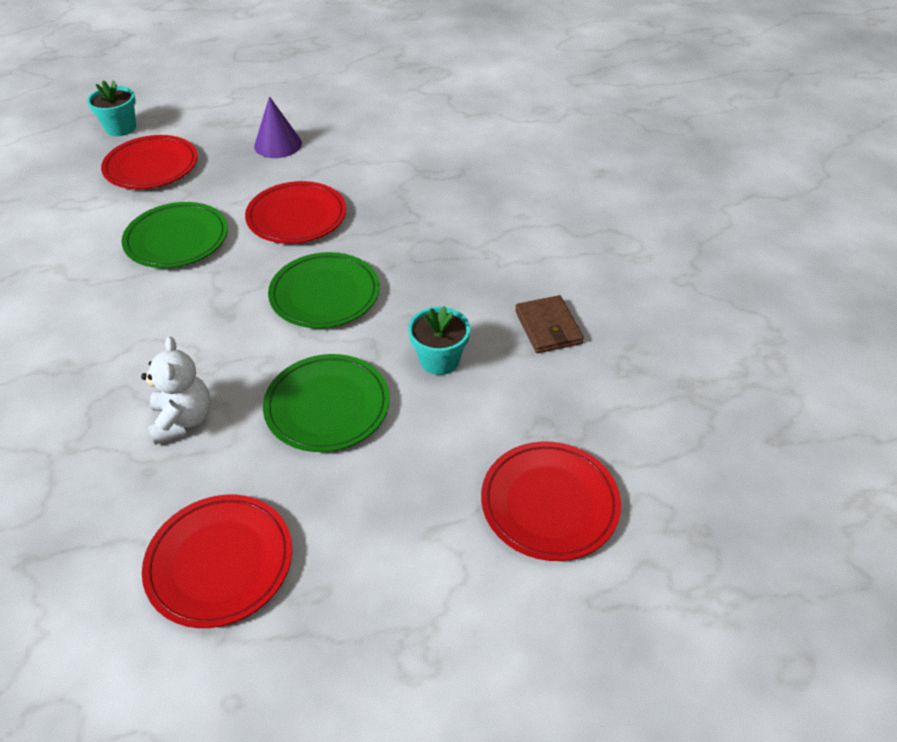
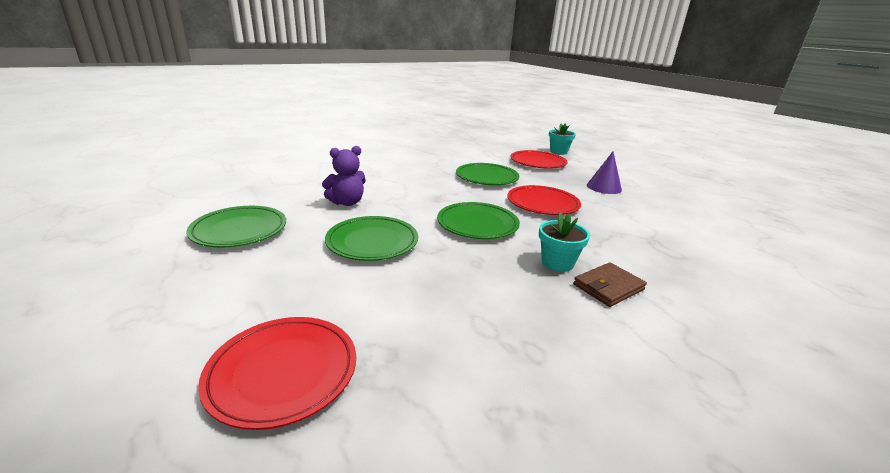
camera: 70 degrees right, 20 degrees down
white teddy bear [141,336,211,445] -> purple teddy bear [322,146,366,206]
red plate [142,495,292,628] -> green plate [186,206,286,248]
turquoise flower pot [408,306,470,375] -> turquoise flower pot moved to [539,213,590,272]
brown wallet [515,295,584,353] -> brown wallet moved to [573,262,647,307]

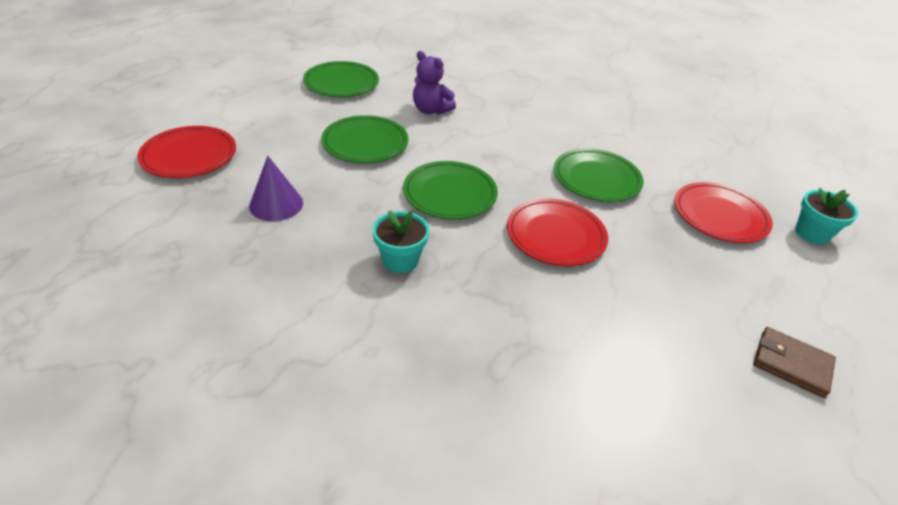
camera: 65 degrees right, 15 degrees up
brown wallet [573,262,647,307] -> brown wallet moved to [753,327,836,398]
purple cone [587,152,622,194] -> purple cone moved to [249,156,303,221]

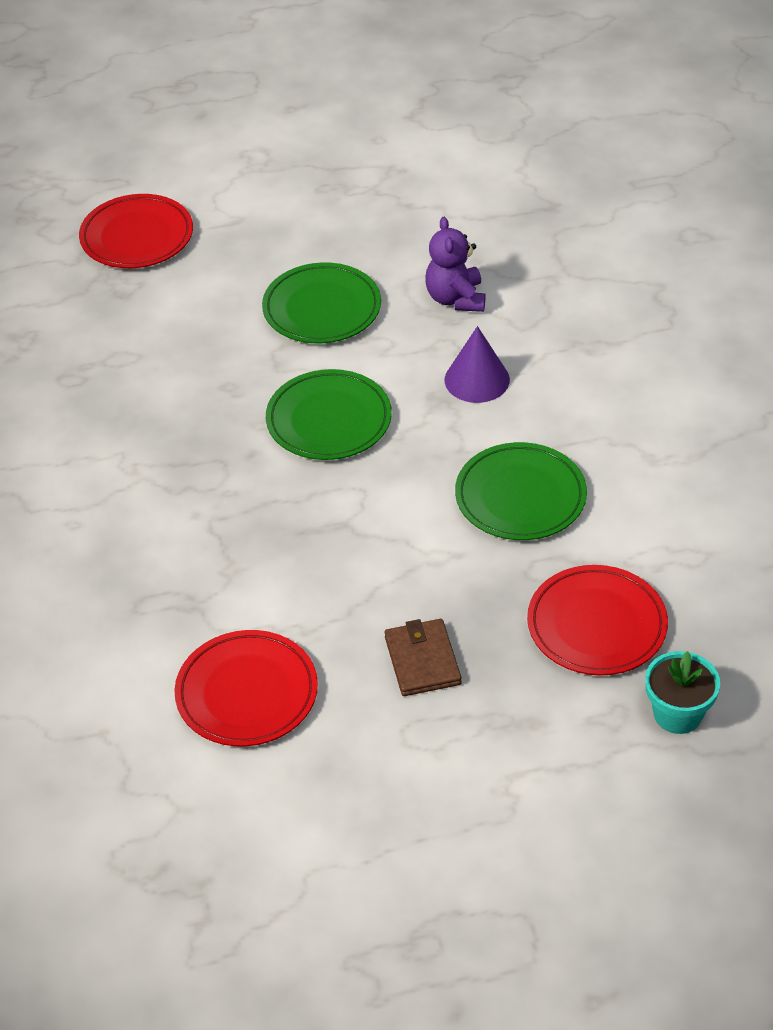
camera: 50 degrees right, 5 degrees up
purple cone [249,156,303,221] -> purple cone moved to [445,326,510,403]
green plate [303,61,379,97] -> none
turquoise flower pot [372,210,429,273] -> none
red plate [507,198,608,266] -> red plate moved to [175,630,318,746]
brown wallet [753,327,836,398] -> brown wallet moved to [385,619,461,696]

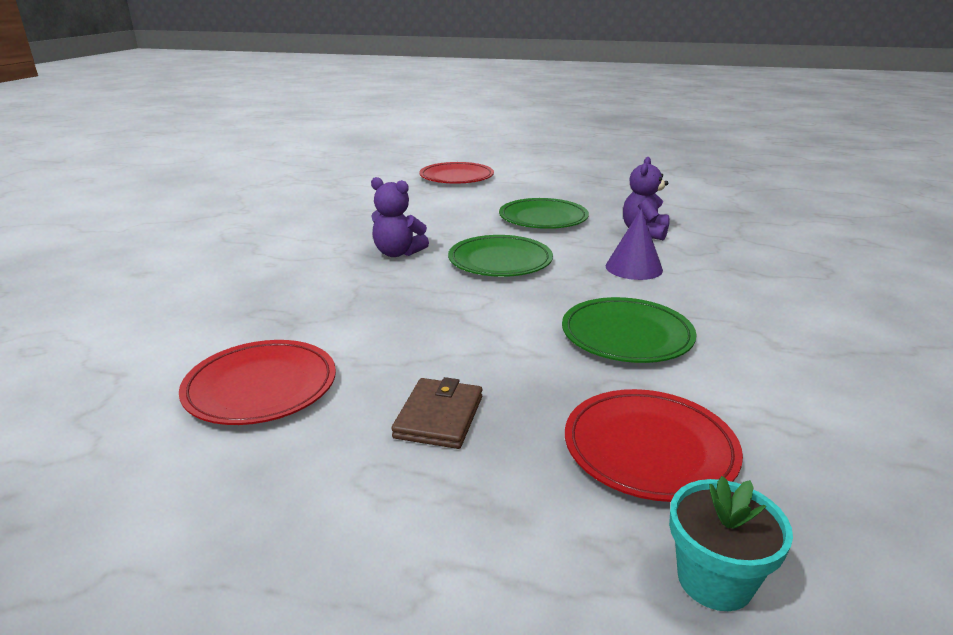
camera: 25 degrees right, 20 degrees down
none -> purple teddy bear [371,177,429,257]

